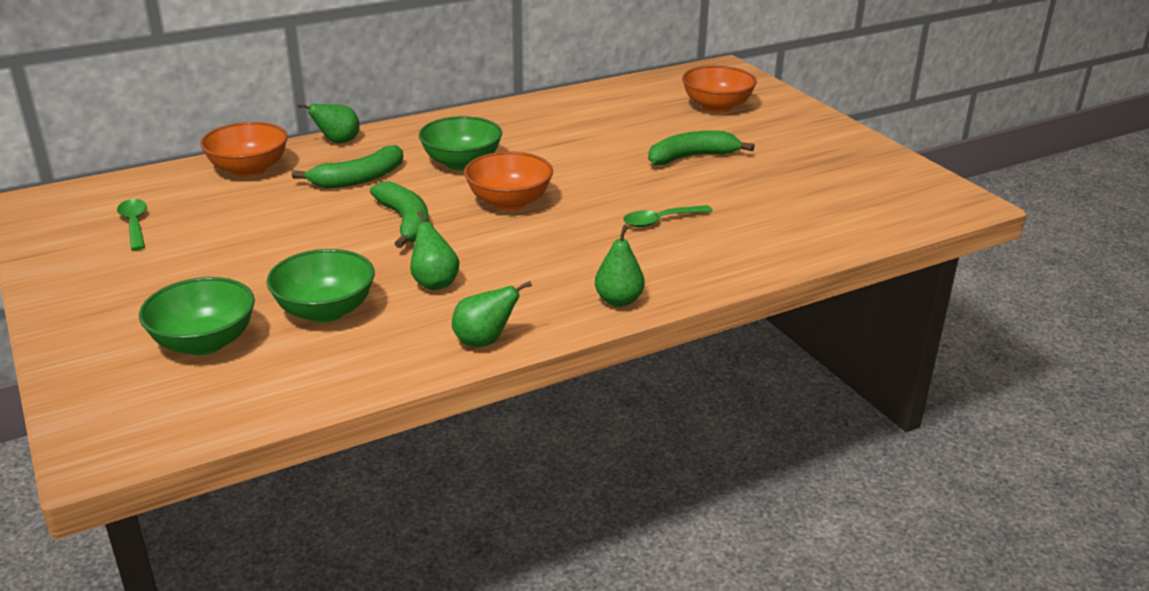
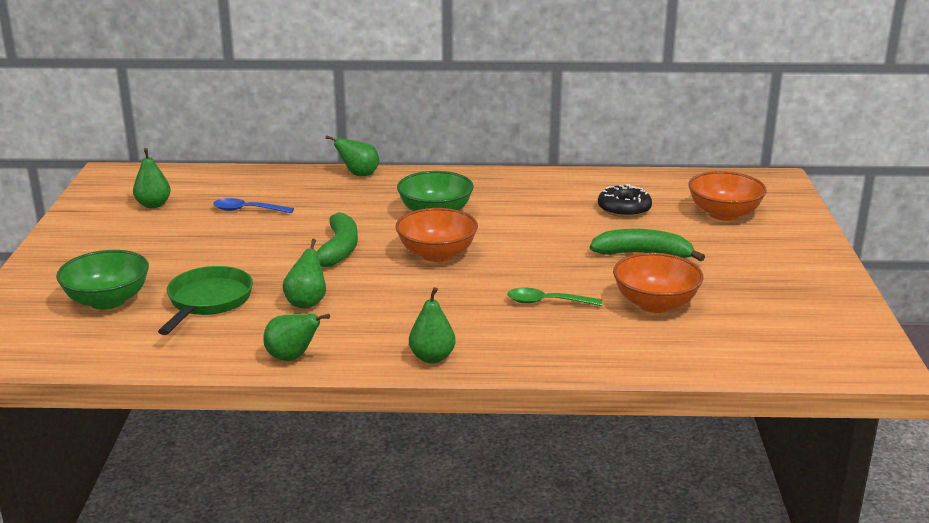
camera: 30 degrees right, 5 degrees down
green spoon [117,199,147,251] -> green pear [133,148,171,208]
orange bowl [200,122,288,177] -> orange bowl moved to [613,253,704,313]
green bowl [267,249,375,322] -> green pan [158,266,253,335]
green banana [292,145,403,188] -> none
none -> blue spoon [213,198,294,213]
none -> black donut [598,184,652,218]

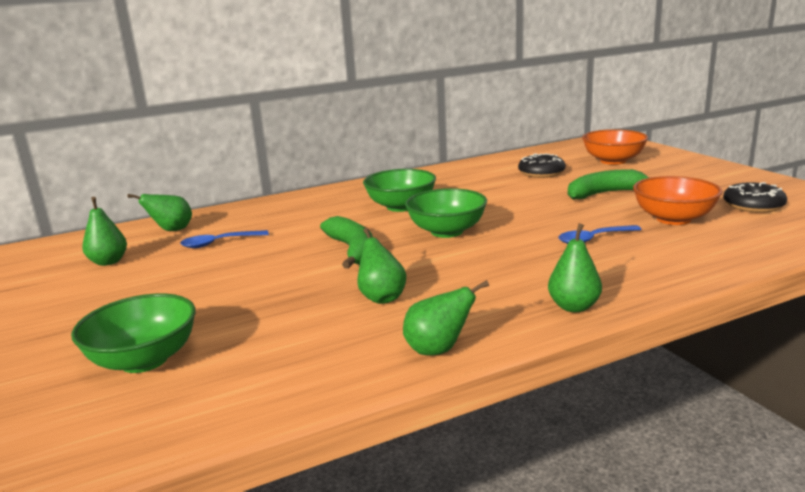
camera: 25 degrees left, 5 degrees down
green pan [158,266,253,335] -> none
green pear [325,135,379,176] -> green pear moved to [128,194,192,231]
orange bowl [396,208,478,262] -> green bowl [405,188,487,238]
green spoon [507,288,602,306] -> blue spoon [558,225,642,244]
none -> black donut [723,182,787,213]

